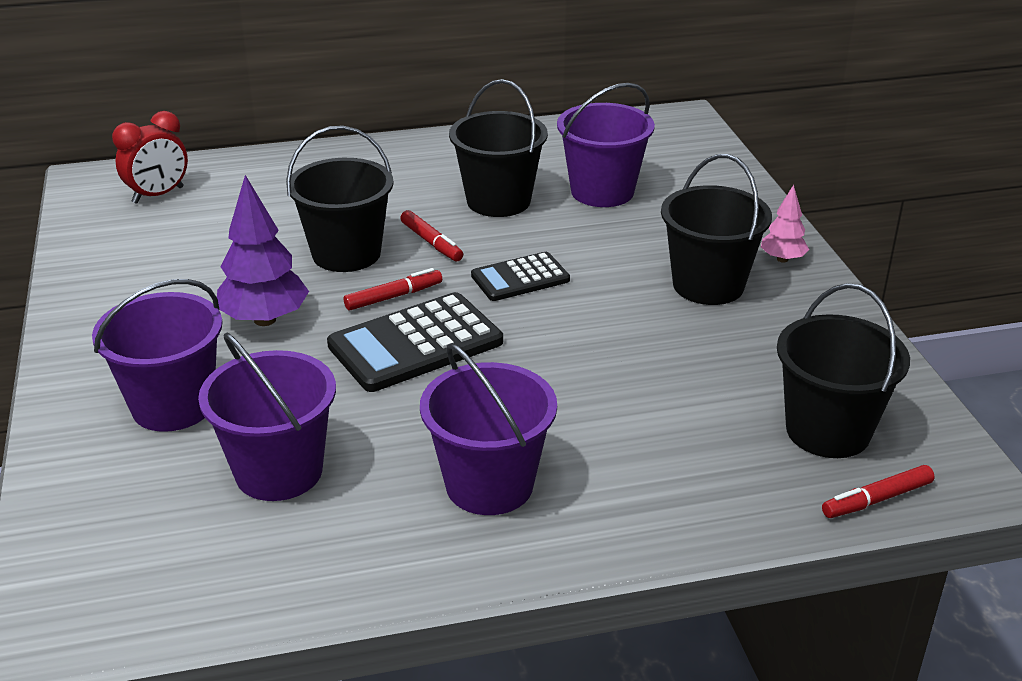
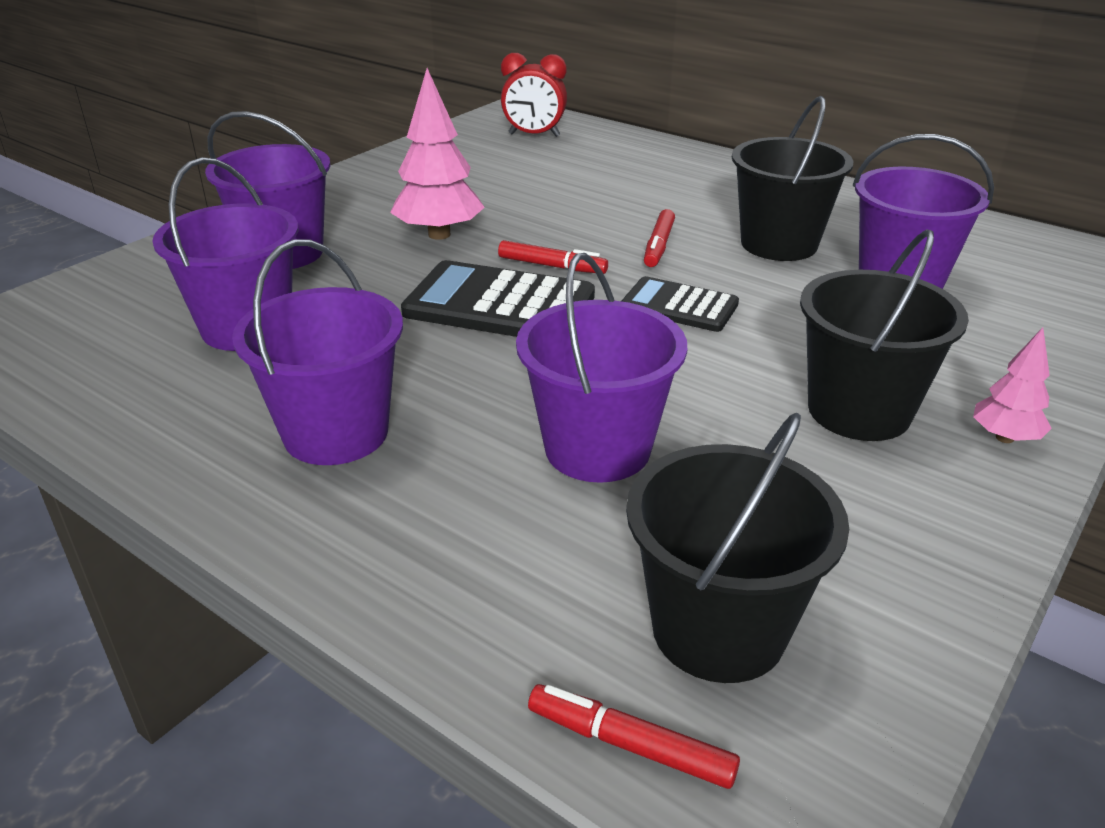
camera: 50 degrees right, 0 degrees up
purple tree [217,175,309,326] -> pink tree [390,68,485,240]
black bucket [286,126,394,272] -> none
none -> purple bucket [516,253,687,483]

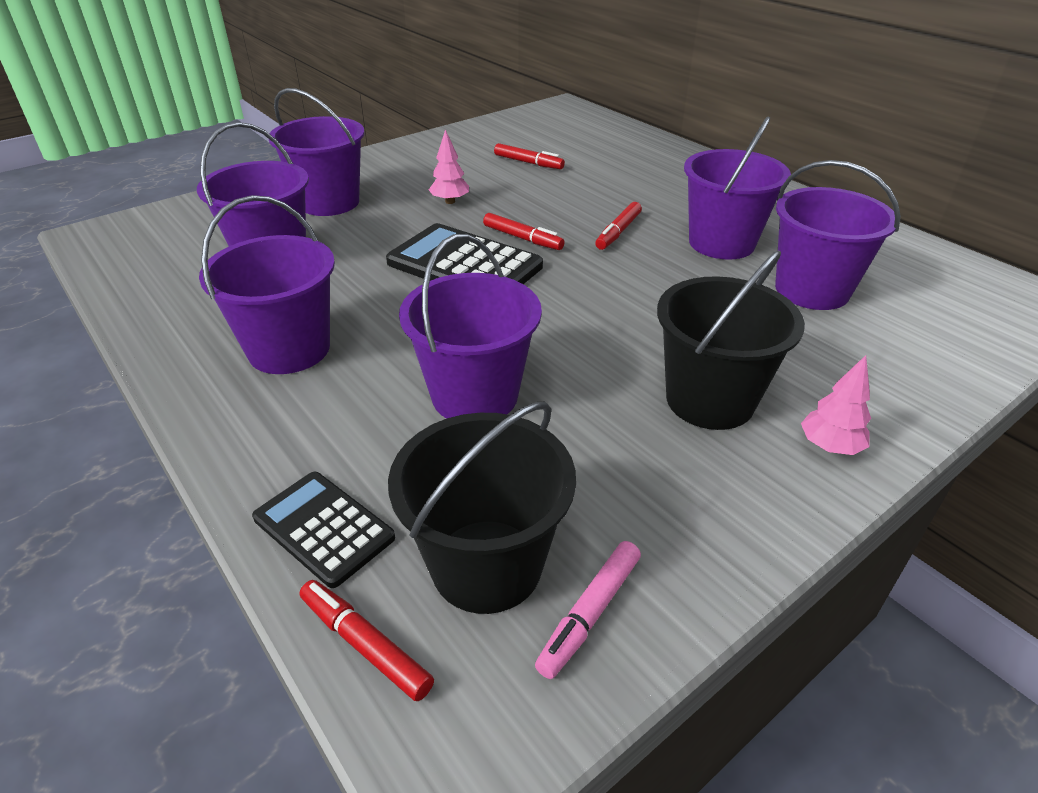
camera: 15 degrees right, 5 degrees up
pink tree [390,68,485,240] -> pink tree [429,129,469,204], size x0.56
red clock [501,53,567,137] -> none
black calculator [622,276,739,332] -> black calculator moved to [252,472,395,588]
black bucket [732,96,853,261] -> purple bucket [684,116,791,260]
none -> red marker [494,143,565,169]
none -> pink marker [535,541,641,679]

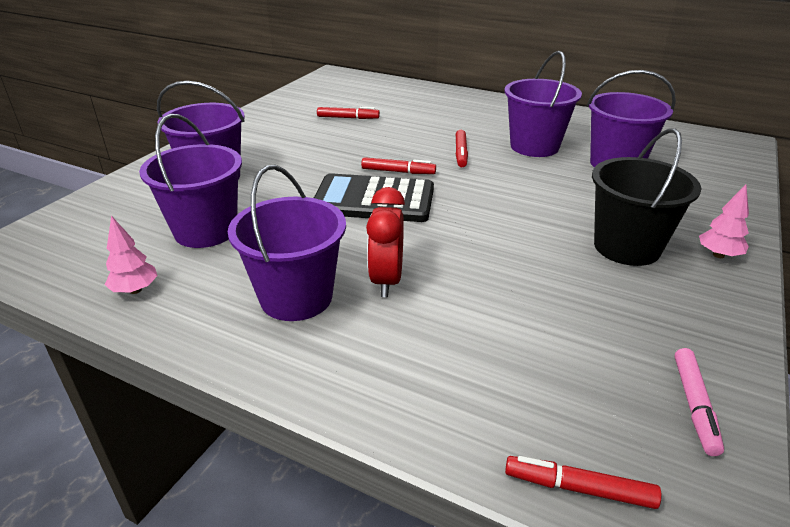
camera: 25 degrees left, 5 degrees down
black calculator [252,472,395,588] -> none
black bucket [388,402,576,614] -> none
purple bucket [399,234,542,419] -> none
pink tree [429,129,469,204] -> pink tree moved to [105,216,158,294]
none -> red clock [366,187,405,297]

